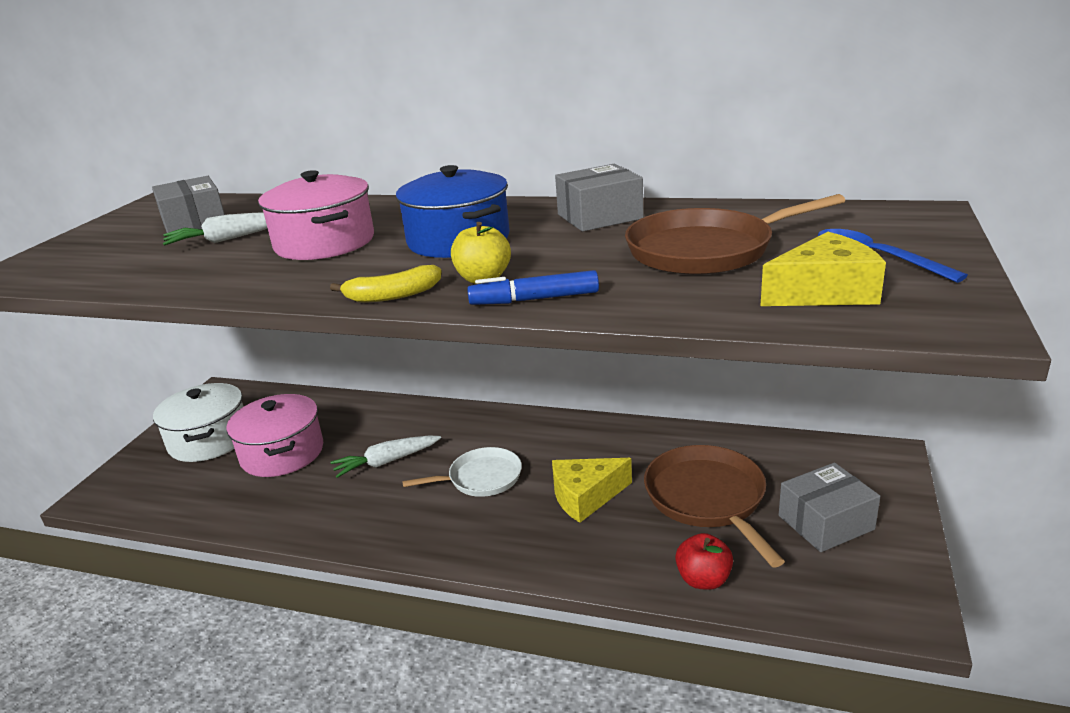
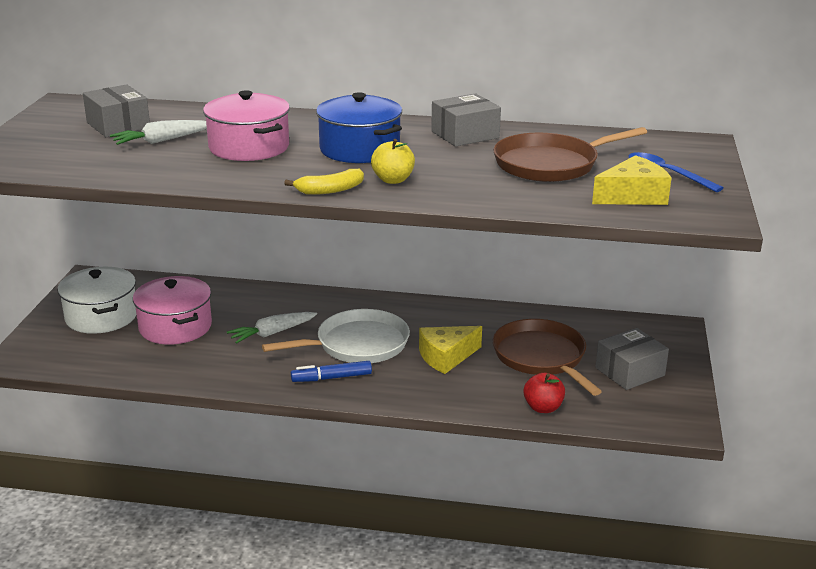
camera: 10 degrees left, 0 degrees up
white pan [402,447,522,497] -> white pan [262,309,410,363], size x1.53
blue marker [467,270,599,305] -> blue marker moved to [291,361,372,382]

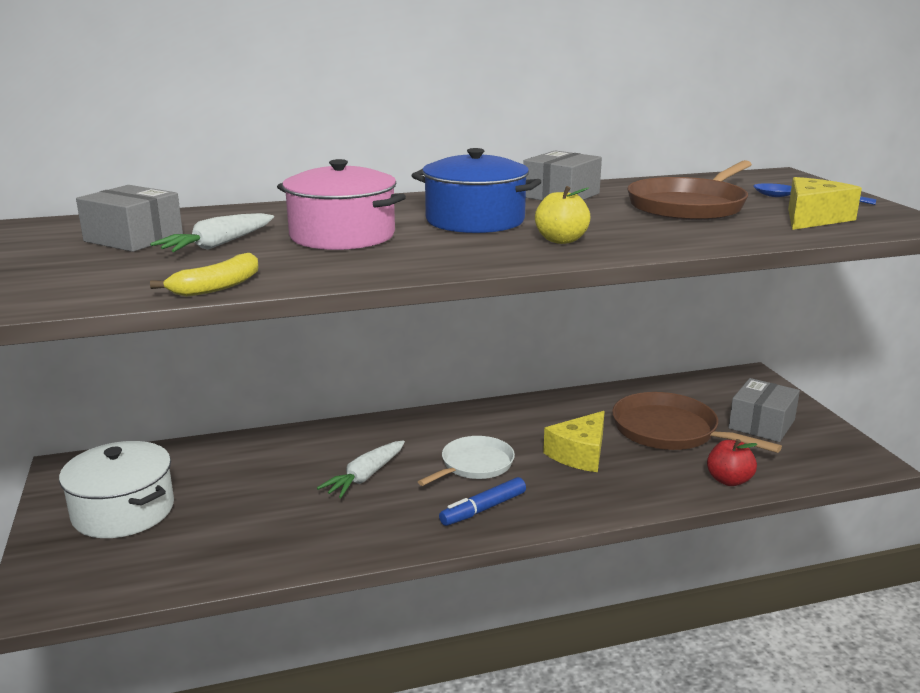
camera: 25 degrees left, 5 degrees down
pink pot [133,276,212,345] -> none
white pan [262,309,410,363] -> white pan [418,436,515,486], size x0.66
yellow banana [284,169,364,195] -> yellow banana moved to [150,253,258,297]

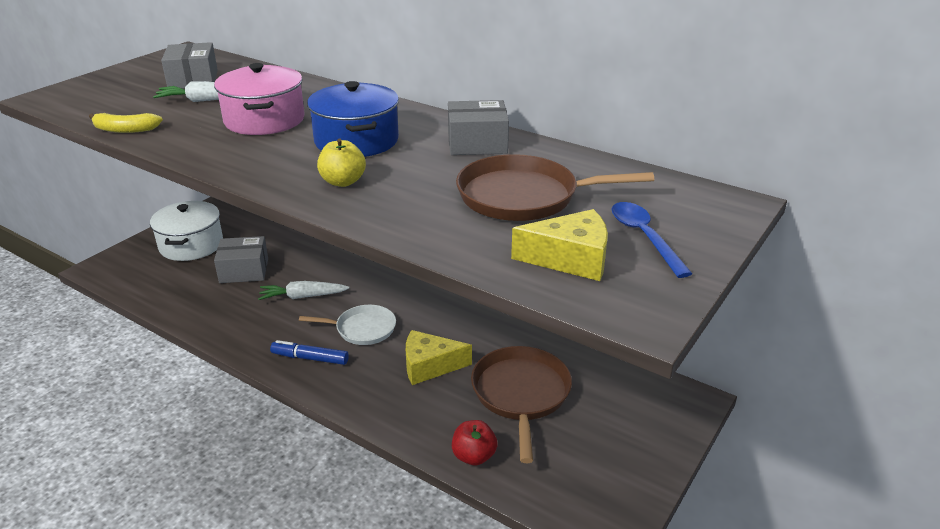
camera: 50 degrees right, 10 degrees up
grey box [729,378,800,442] -> grey box moved to [214,236,268,283]

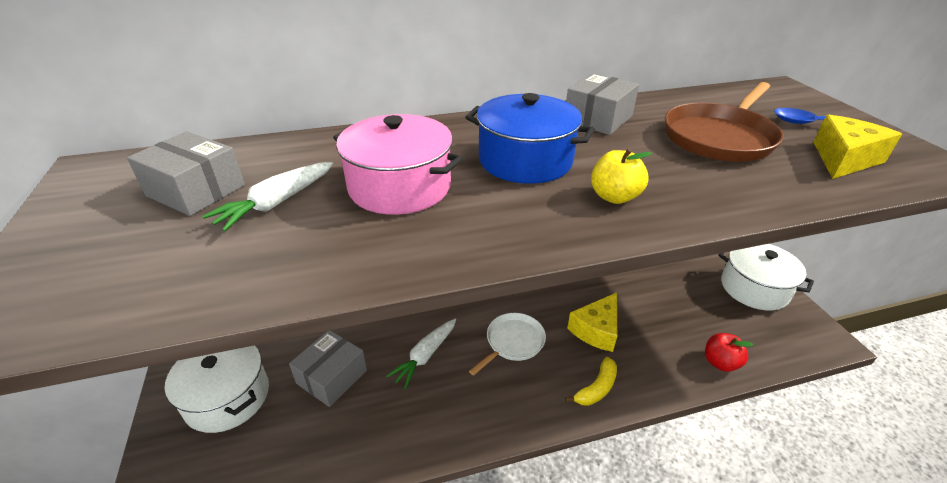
camera: 50 degrees left, 5 degrees up
yellow banana [89,113,163,133] -> yellow banana moved to [565,357,617,406]
blue marker [270,340,349,365] -> none
brown pan [471,346,572,463] -> none
none -> white pot [718,244,814,310]

